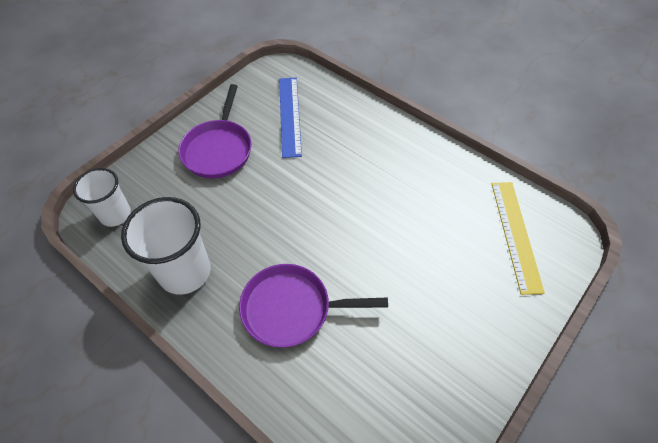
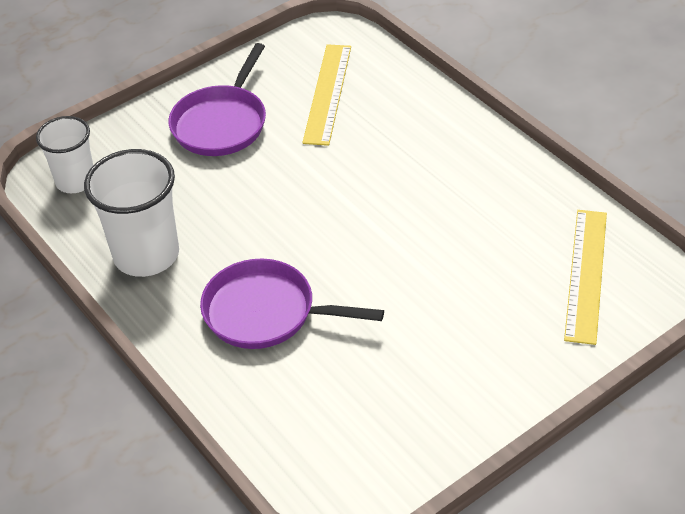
camera: 15 degrees right, 10 degrees down
blue ruler [279,77,302,158] -> yellow ruler [302,44,351,146]

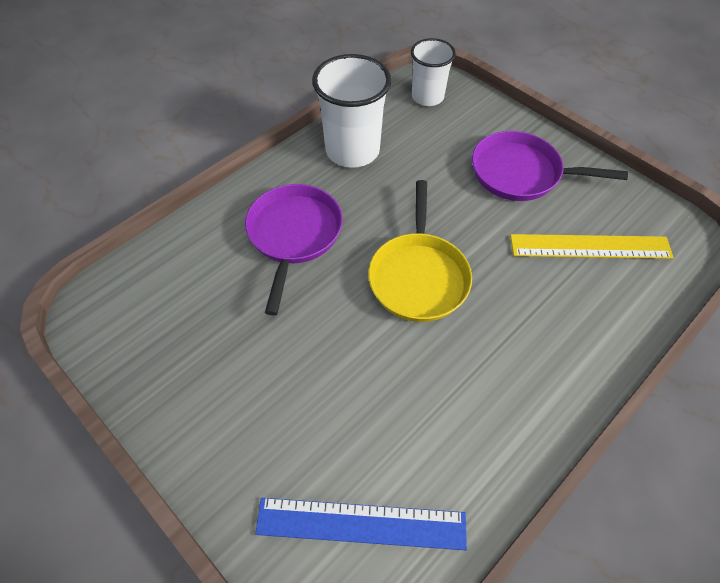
camera: 80 degrees right, 10 degrees up
yellow ruler [564,210,607,345] -> blue ruler [255,498,467,550]
none -> yellow pan [368,180,472,322]

